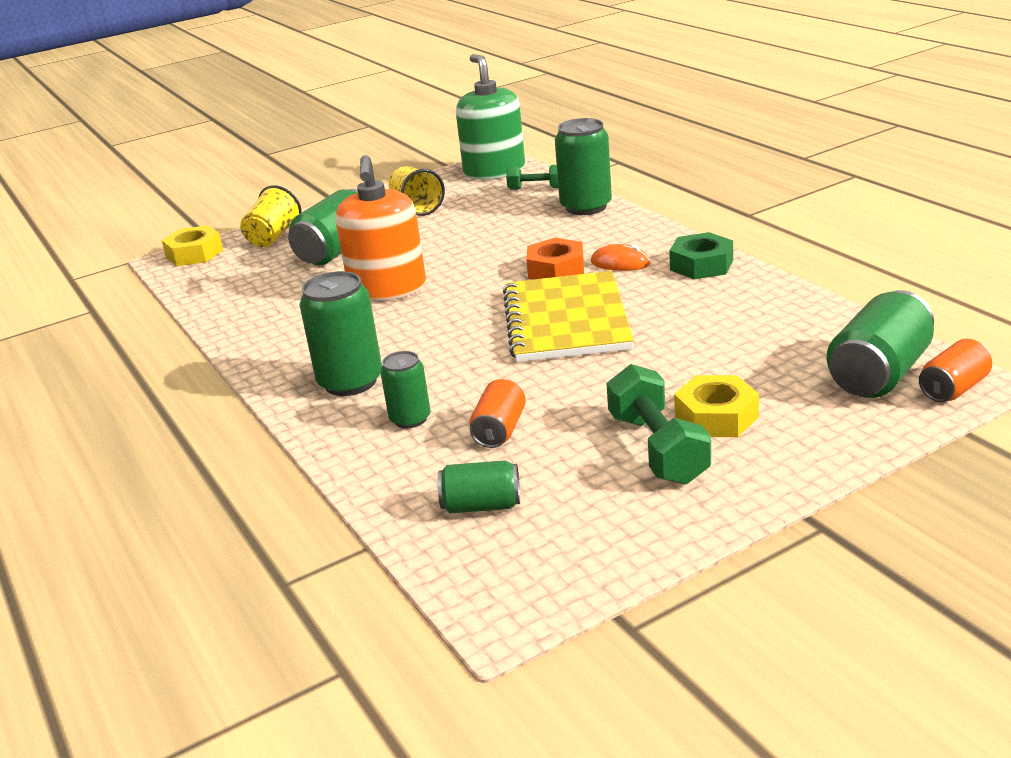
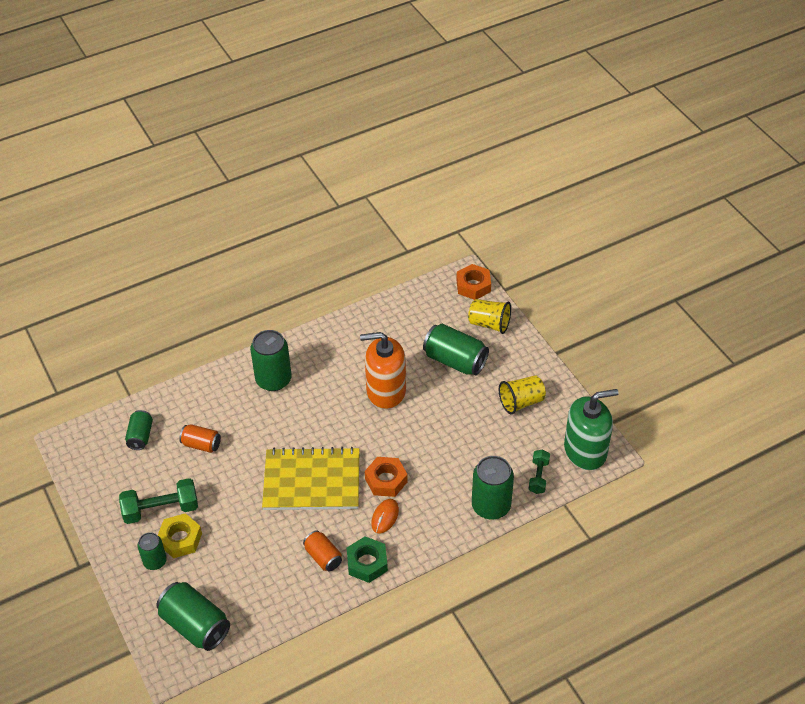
camera: 90 degrees right, 20 degrees up
yellow nut [161,225,223,266] -> orange nut [456,264,491,300]
green can [380,351,430,428] -> green can moved to [137,532,167,570]
orange can [919,339,992,402] -> orange can moved to [303,530,342,572]

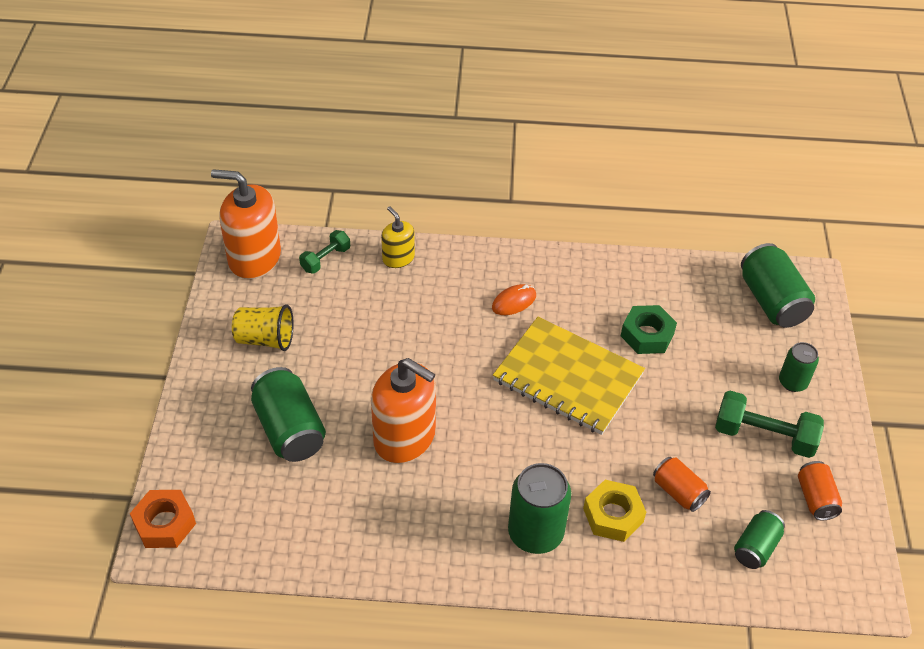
camera: 150 degrees left, 0 degrees up
yellow nut [158,513,202,558] -> yellow nut moved to [583,480,646,542]
orange can [303,530,342,572] -> orange can moved to [798,461,842,521]
green nut [347,536,388,583] -> green nut moved to [621,305,677,354]
orange nut [365,457,408,497] -> none
yellow cup [468,299,511,334] -> none
green can [472,456,514,519] -> yellow soap dispenser [381,206,415,268]
green soap dispenser [564,389,619,470] -> orange soap dispenser [211,169,281,279]

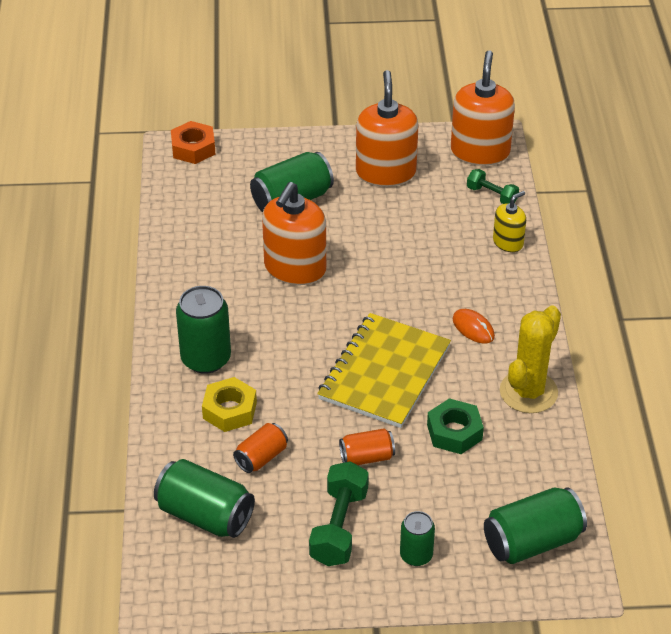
camera: 85 degrees right, 5 degrees down
yellow cup [232,304,294,351] -> orange soap dispenser [356,70,419,187]
green can [734,510,785,569] -> green can [154,459,255,538], size x1.70
orange can [798,461,842,521] -> orange can moved to [339,428,395,465]
none -> yellow cactus [500,306,561,413]

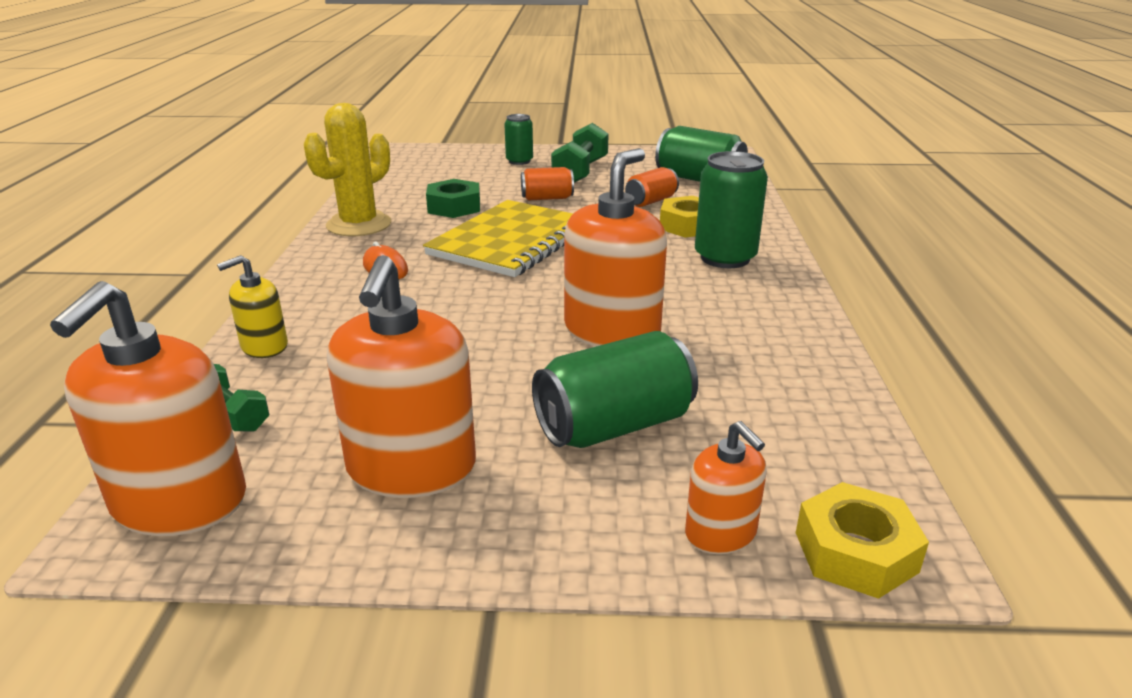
camera: 175 degrees left, 15 degrees down
orange nut [171,121,216,164] -> yellow nut [796,482,929,599]
green can [484,487,587,564] -> none
none -> orange soap dispenser [685,421,767,554]

